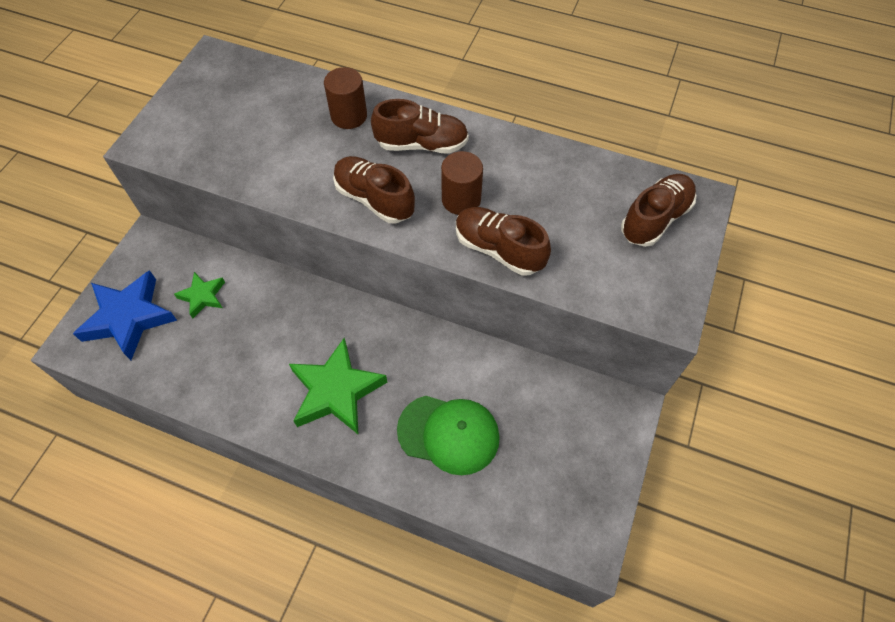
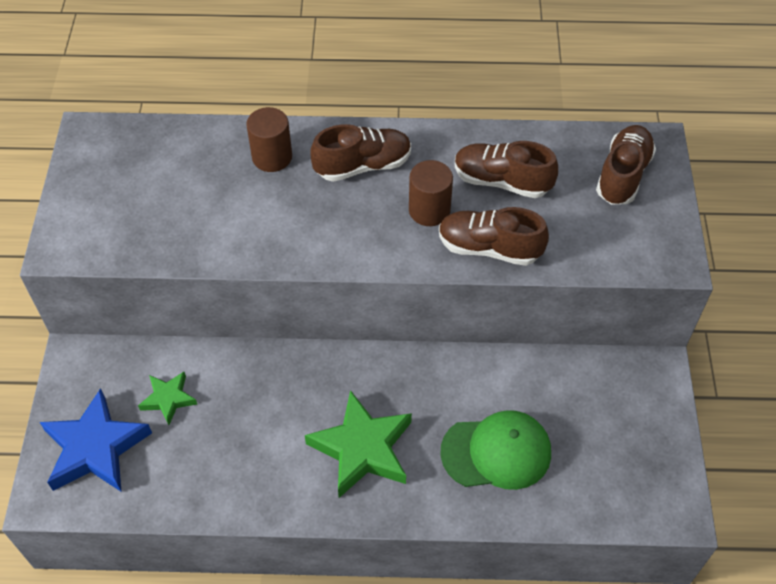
camera: 20 degrees left, 5 degrees down
brown shoe [333,156,415,223] -> brown shoe moved to [455,141,558,198]

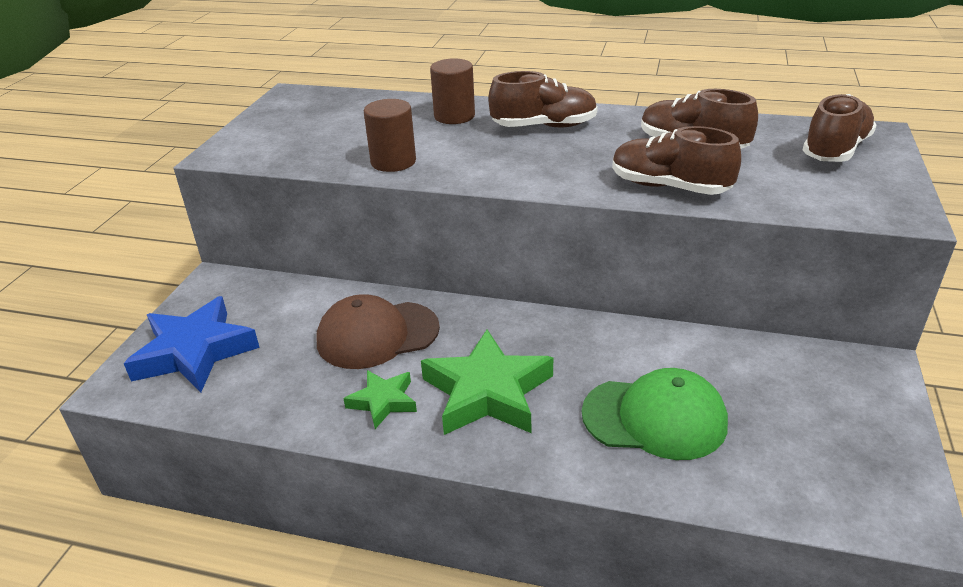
camera: 15 degrees right, 20 degrees down
green star [138,372,197,425] -> green star moved to [343,370,417,429]
brown cylinder [409,160,453,226] -> brown cylinder moved to [364,99,416,172]
none -> brown cap [317,294,440,369]

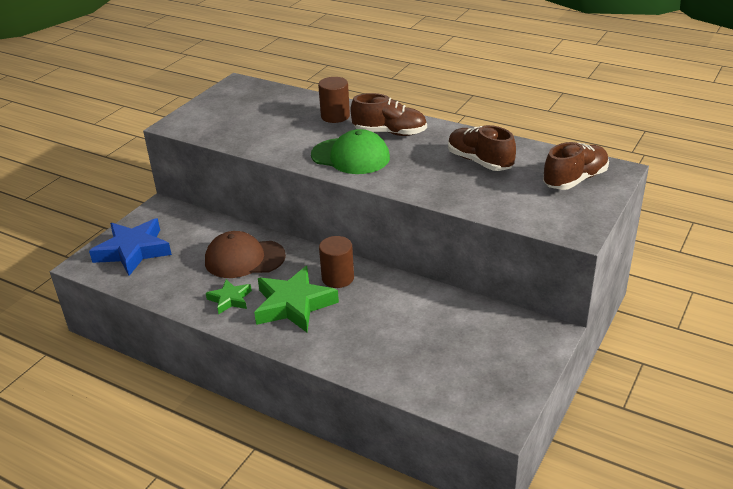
camera: 15 degrees right, 0 degrees up
brown cylinder [364,99,416,172] -> brown cylinder moved to [319,236,354,288]
green cap [582,368,728,460] -> green cap moved to [311,129,390,174]
brown shoe [612,126,741,195] -> none

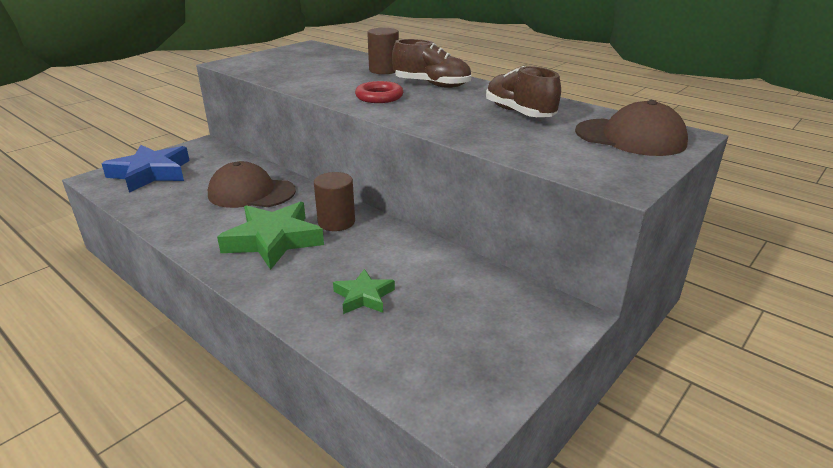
camera: 10 degrees right, 5 degrees down
green star [206,279,252,314] -> green star moved to [333,269,395,314]
green cap [311,129,390,174] -> red ring [355,81,403,103]
brown shoe [543,142,609,190] -> brown cap [575,100,688,156]

